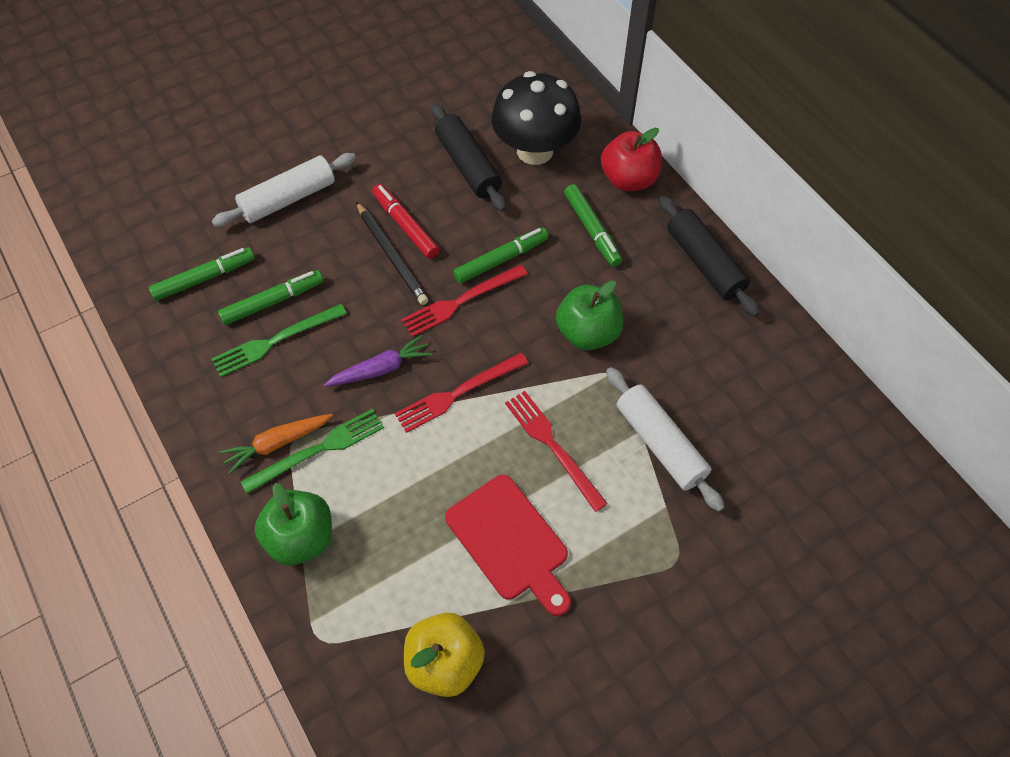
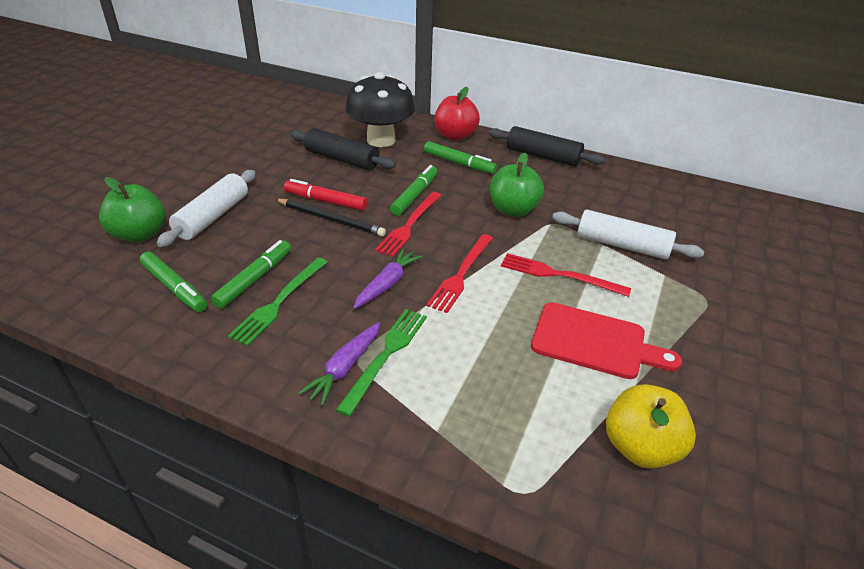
camera: 35 degrees left, 20 degrees down
green marker [149,247,255,301] -> green marker turned 105 degrees clockwise [139,252,207,312]
orange carrot [220,414,333,474] -> purple carrot [298,322,380,406]
green apple [255,483,332,565] -> green apple moved to [99,177,165,243]

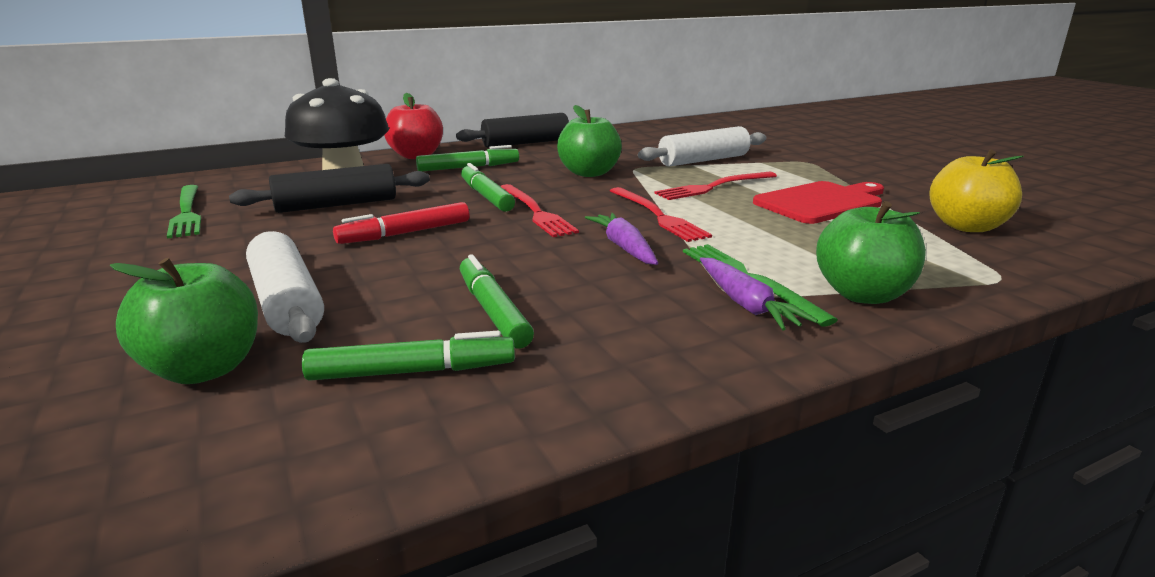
camera: 50 degrees left, 15 degrees down
green fork [228,258,327,346] -> green fork moved to [167,185,201,239]
black pencil [275,199,386,237] -> none
none -> green apple [816,201,926,304]

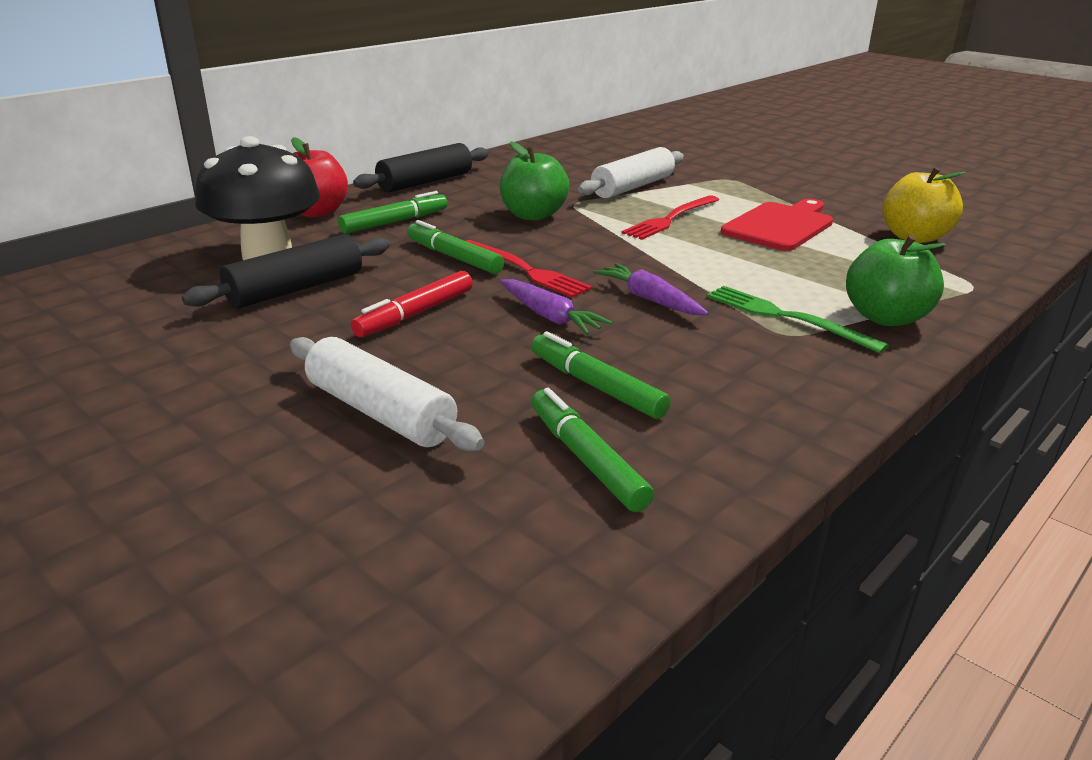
camera: 20 degrees left, 5 degrees up
green apple [110,258,258,384] -> none
green fork [167,185,201,239] -> none
green marker [302,331,515,380] -> green marker turned 90 degrees counterclockwise [531,388,654,512]
red fork [610,187,712,242] -> none
purple carrot [700,257,818,330] -> purple carrot moved to [500,279,612,335]

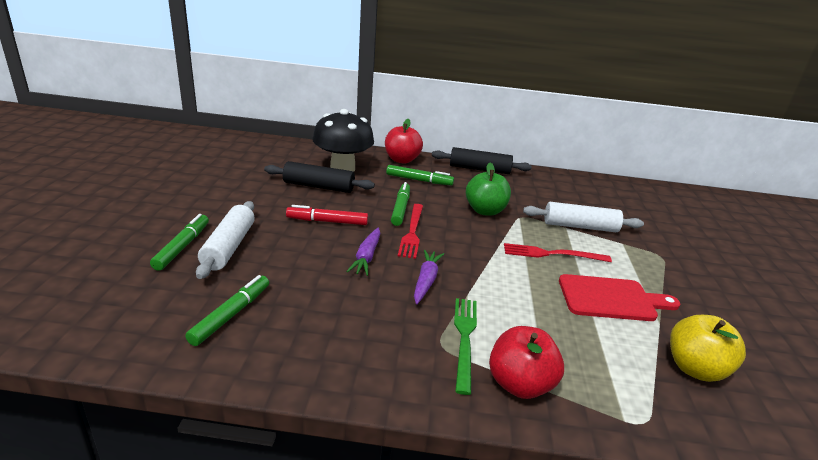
camera: 50 degrees right, 0 degrees up
green marker [531,331,671,419] -> green marker moved to [150,214,209,271]
green apple [846,235,946,326] -> red apple [489,326,564,399]

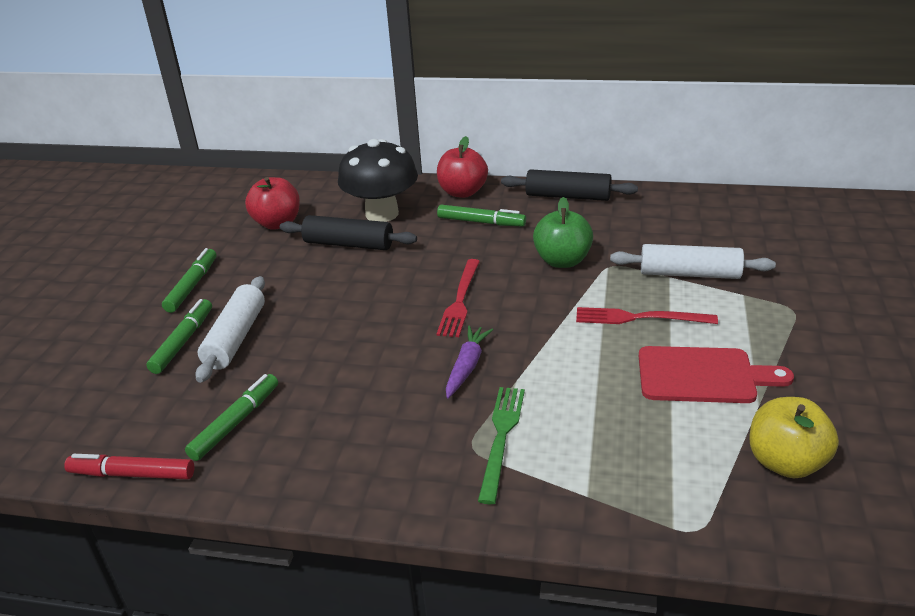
camera: 10 degrees right, 5 degrees up
red marker [286,205,368,225] -> red marker moved to [64,454,194,480]
purple carrot [346,228,380,276] -> none
green marker [391,182,410,226] -> green marker moved to [162,248,216,313]
red apple [489,326,564,399] -> red apple moved to [245,177,300,230]

